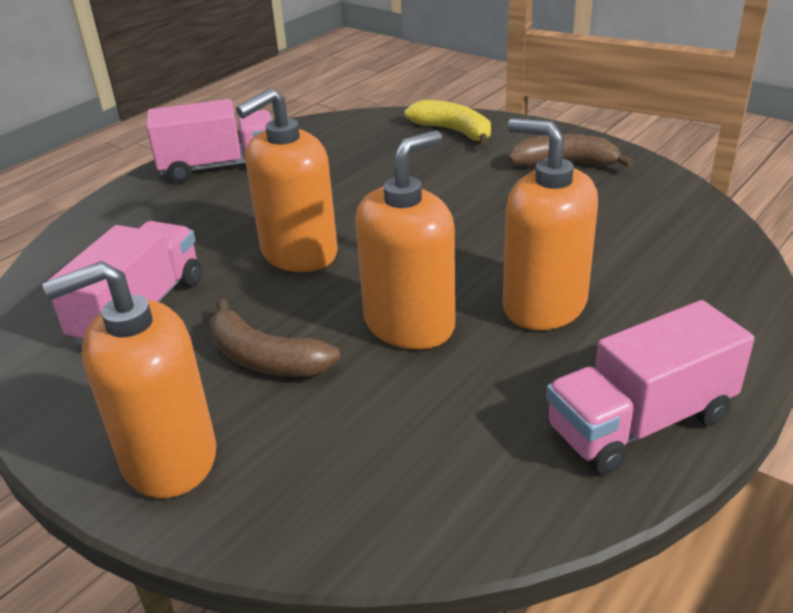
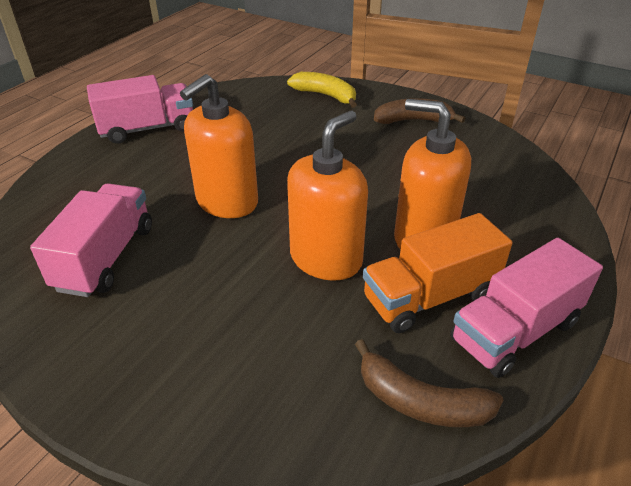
camera: 10 degrees left, 5 degrees up
orange soap dispenser [42,261,216,498] -> none
brown banana [210,299,340,377] -> brown banana moved to [355,339,503,427]
none -> orange truck [363,213,513,333]

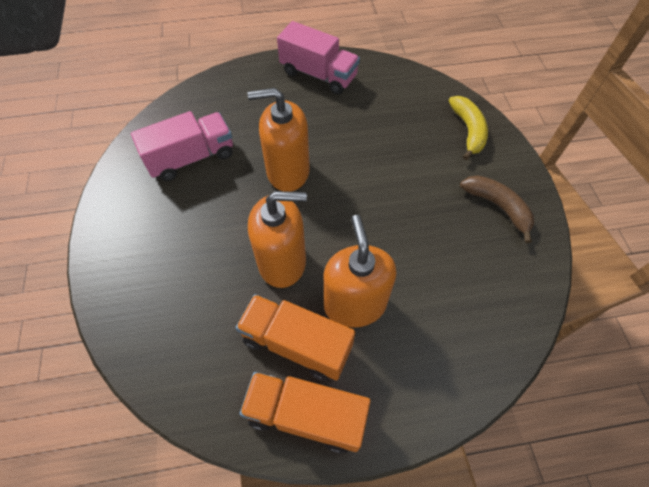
camera: 50 degrees right, 20 degrees up
brown banana [355,339,503,427] -> none
pink truck [450,238,603,378] -> orange truck [240,372,371,453]

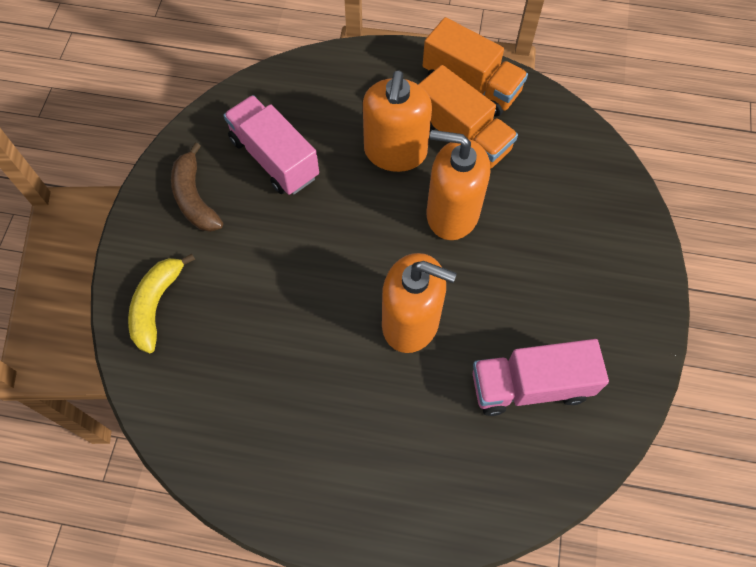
camera: 160 degrees left, 5 degrees up
pink truck [277,21,360,94] -> pink truck moved to [223,95,319,195]

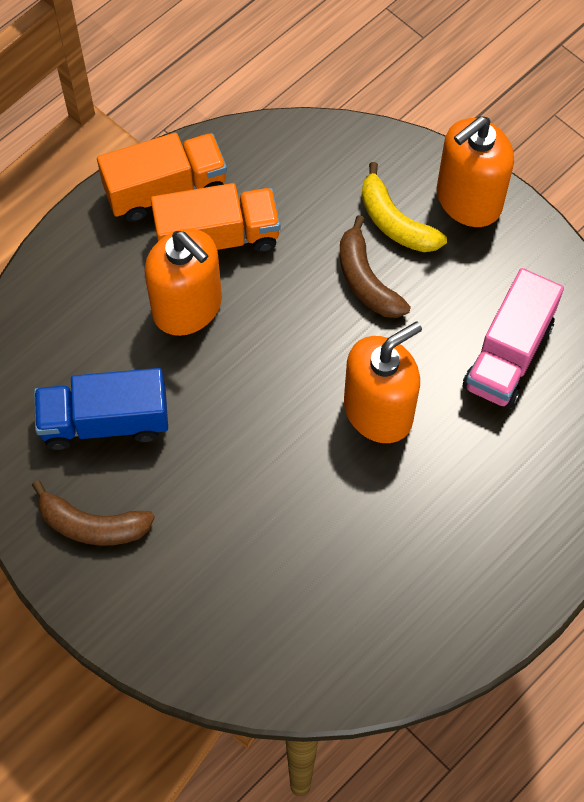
camera: 55 degrees left, 0 degrees up
yellow banana [128,254,195,353] -> yellow banana moved to [361,162,447,252]
pink truck [223,95,319,195] -> blue truck [34,368,168,450]
orange soap dispenser [427,130,490,240] -> orange soap dispenser moved to [437,116,514,227]
none -> brown banana [340,215,411,318]

